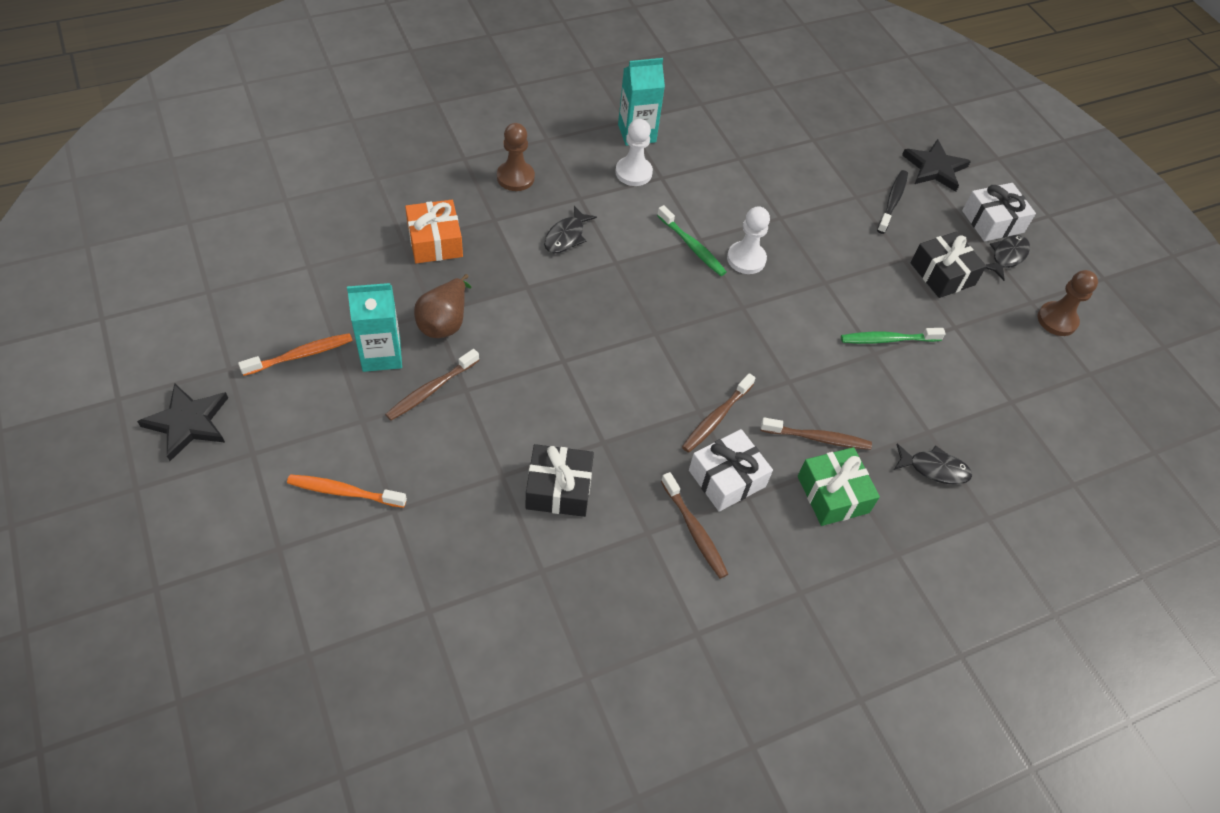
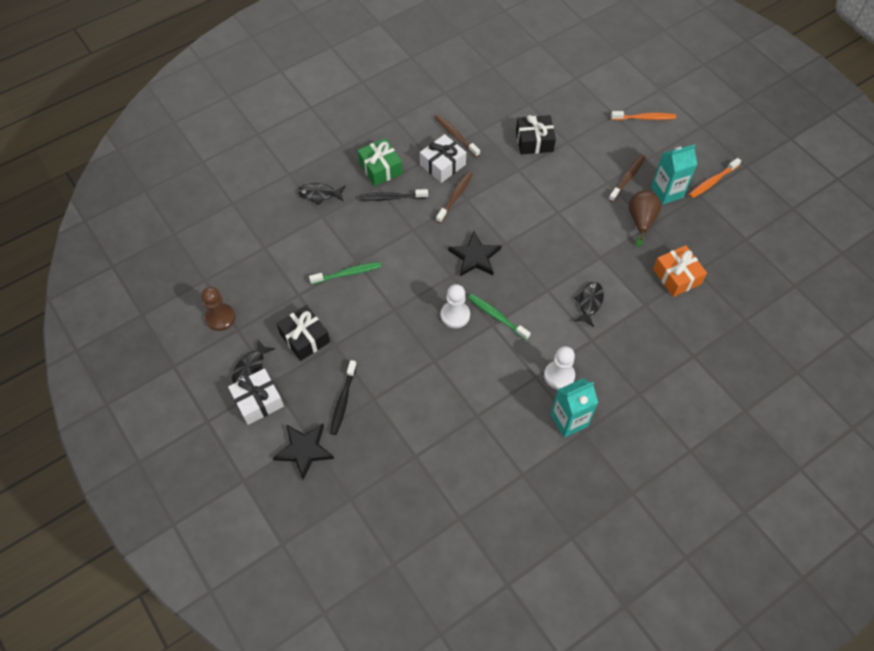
camera: 175 degrees right, 5 degrees up
black star [137,383,228,461] -> black star moved to [448,231,501,276]
brown pawn [497,123,535,191] -> none
brown toothbrush [760,417,872,450] -> black toothbrush [359,189,428,201]

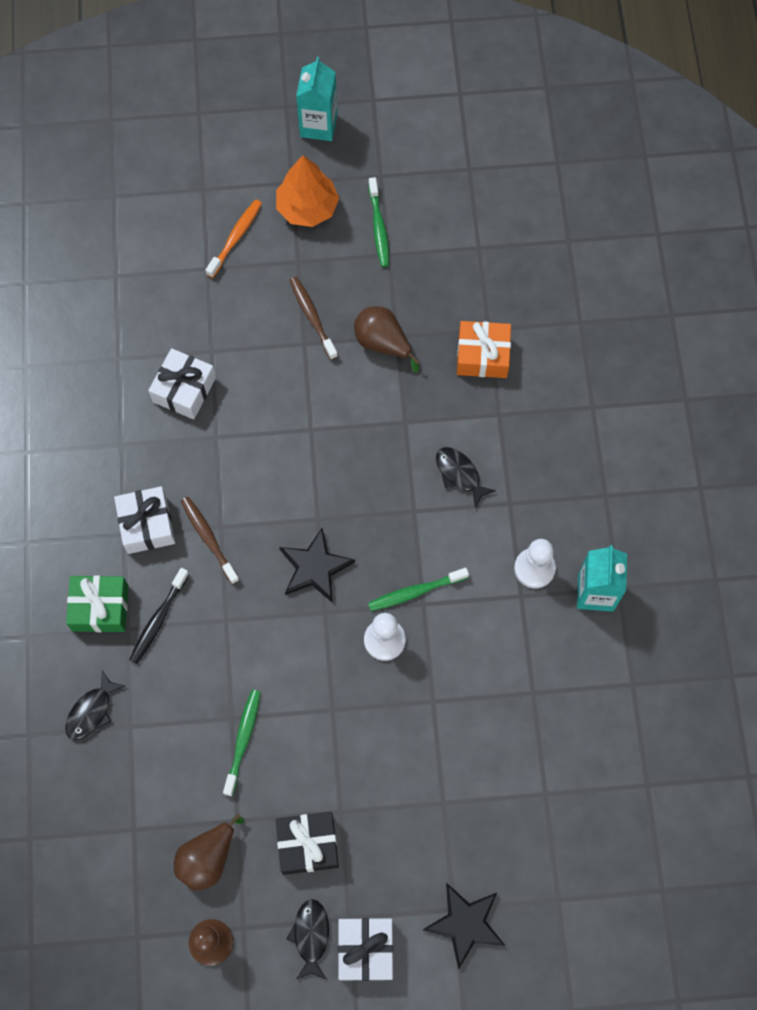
camera: 60 degrees left, 10 degrees up
black fish [232,340,275,383] -> black fish turned 150 degrees counterclockwise [287,899,329,980]
black toothbrush [330,360,357,435] -> none
brown toothbrush [434,114,480,157] -> none
black gift [516,115,556,154] -> white gift [148,348,216,419]
turquoise carton [651,144,697,204] -> turquoise carton moved to [296,57,337,141]
orange toothbrush [689,158,741,198] -> green toothbrush [368,177,389,267]
none -> brown pear [174,814,245,891]
none -> orange tree [276,155,339,227]

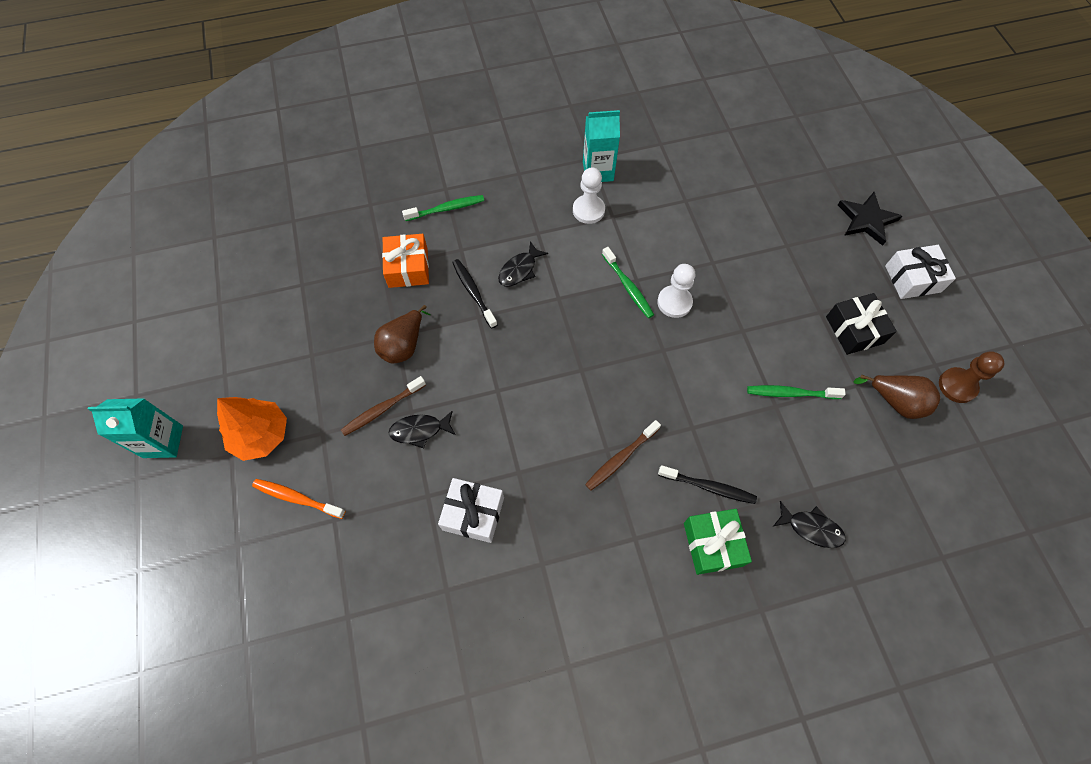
camera: 100 degrees left, 5 degrees down
white gift [114,486,175,554] -> none
black star [279,528,355,603] -> none
black fish [287,899,329,980] -> black fish moved to [388,411,456,448]
green toothbrush [368,177,389,267] -> green toothbrush moved to [402,195,484,221]
none -> black toothbrush [452,259,497,329]

